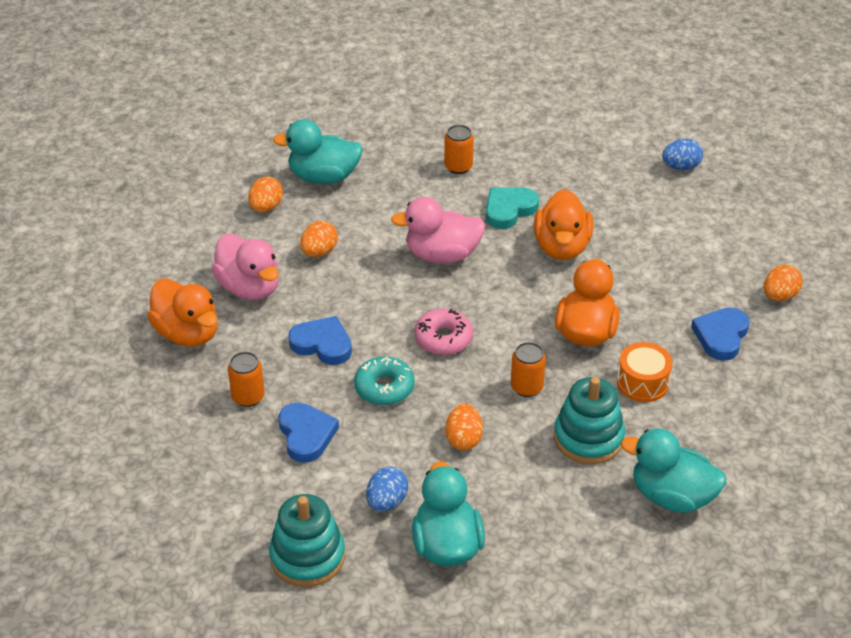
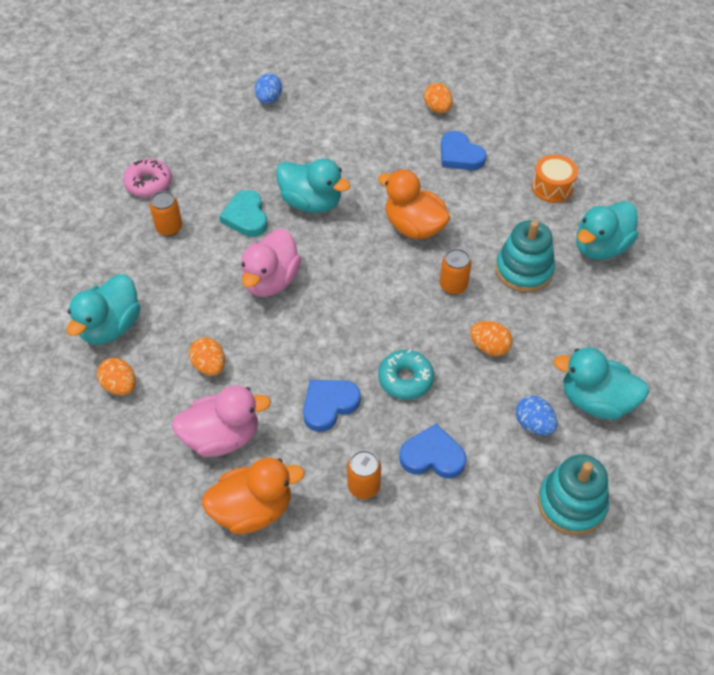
camera: 65 degrees left, 10 degrees up
pink donut [414,308,473,355] -> pink donut moved to [123,159,172,197]
orange duck [534,189,593,260] -> turquoise duck [276,159,351,213]
orange drum [617,342,673,402] -> orange drum moved to [532,155,578,203]

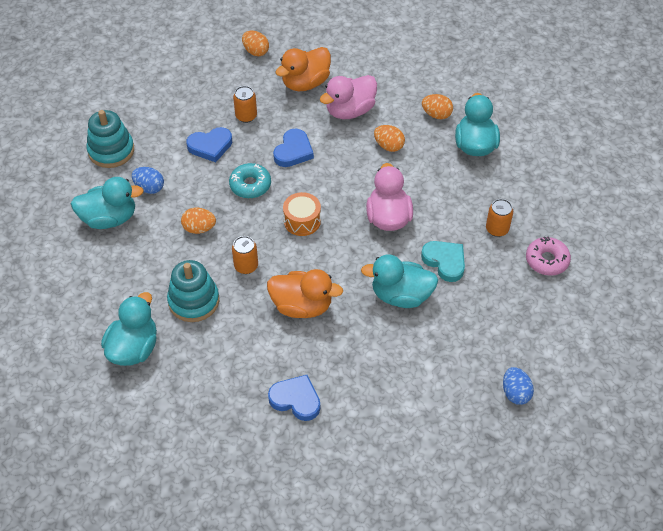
camera: 155 degrees right, 0 degrees up
orange egg [424,83,453,113] -> orange egg moved to [242,31,269,56]
orange drum [532,155,578,203] -> orange drum moved to [283,192,321,236]

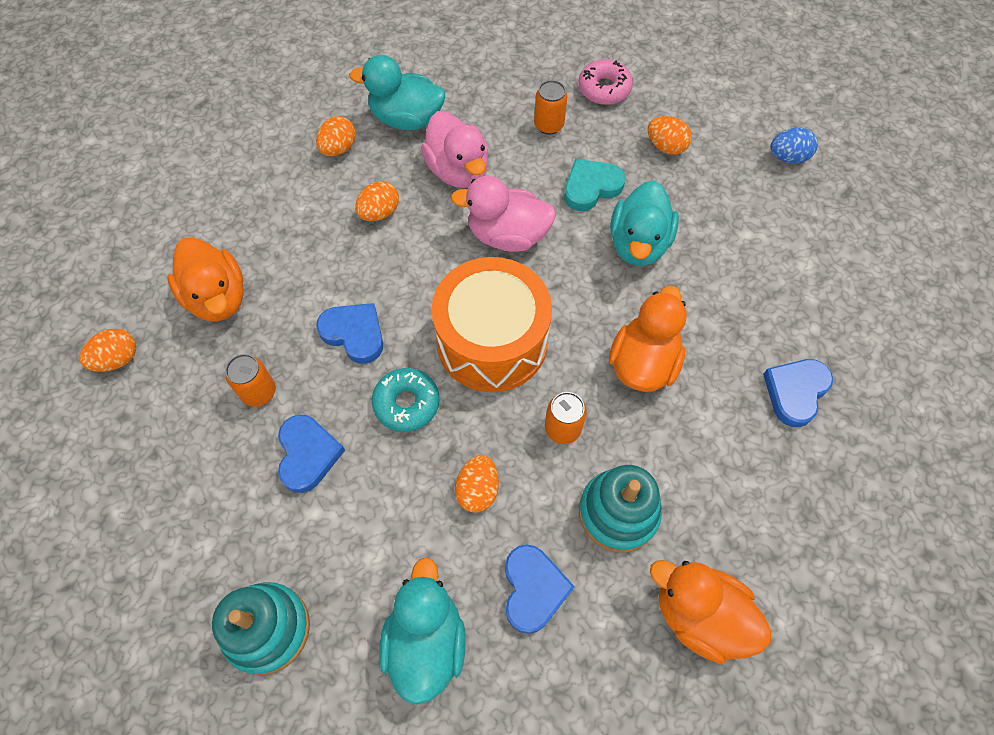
camera: 80 degrees left, 10 degrees up
turquoise duck [101,292,157,366] -> orange duck [650,560,771,664]
blue egg [132,167,164,194] -> none
orange drum [283,192,321,236] -> orange drum [432,257,552,392], size x2.00
pink duck [320,75,377,119] -> pink duck moved to [421,111,488,188]
none -> blue heart [505,544,575,634]
none -> orange egg [648,116,692,155]

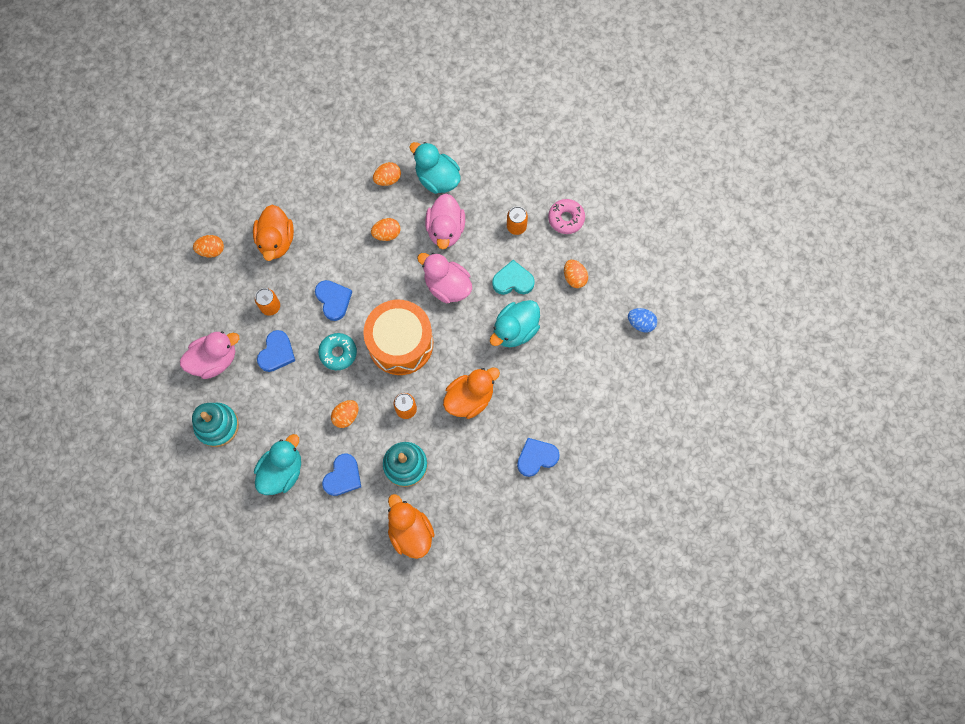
camera: 30 degrees right, 10 degrees up
none -> pink duck [180,331,239,379]

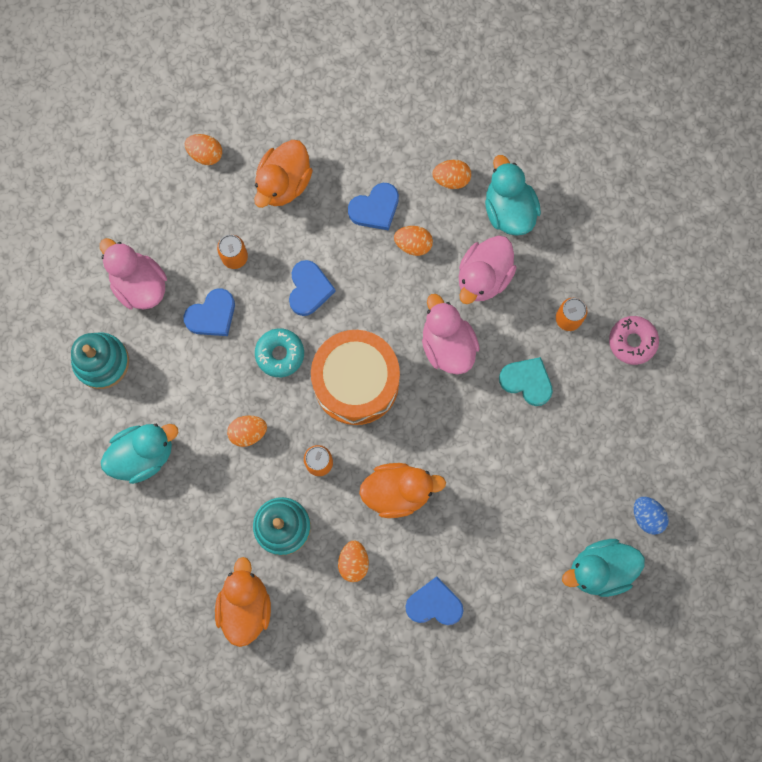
camera: 30 degrees right, 5 degrees up
pink duck [180,331,239,379] -> pink duck turned 135 degrees counterclockwise [100,238,167,310]
blue heart [322,453,361,496] -> blue heart moved to [348,183,399,230]
turquoise duck [490,300,540,347] -> turquoise duck moved to [562,539,645,597]
orange egg [564,260,588,288] -> orange egg moved to [338,540,369,582]

